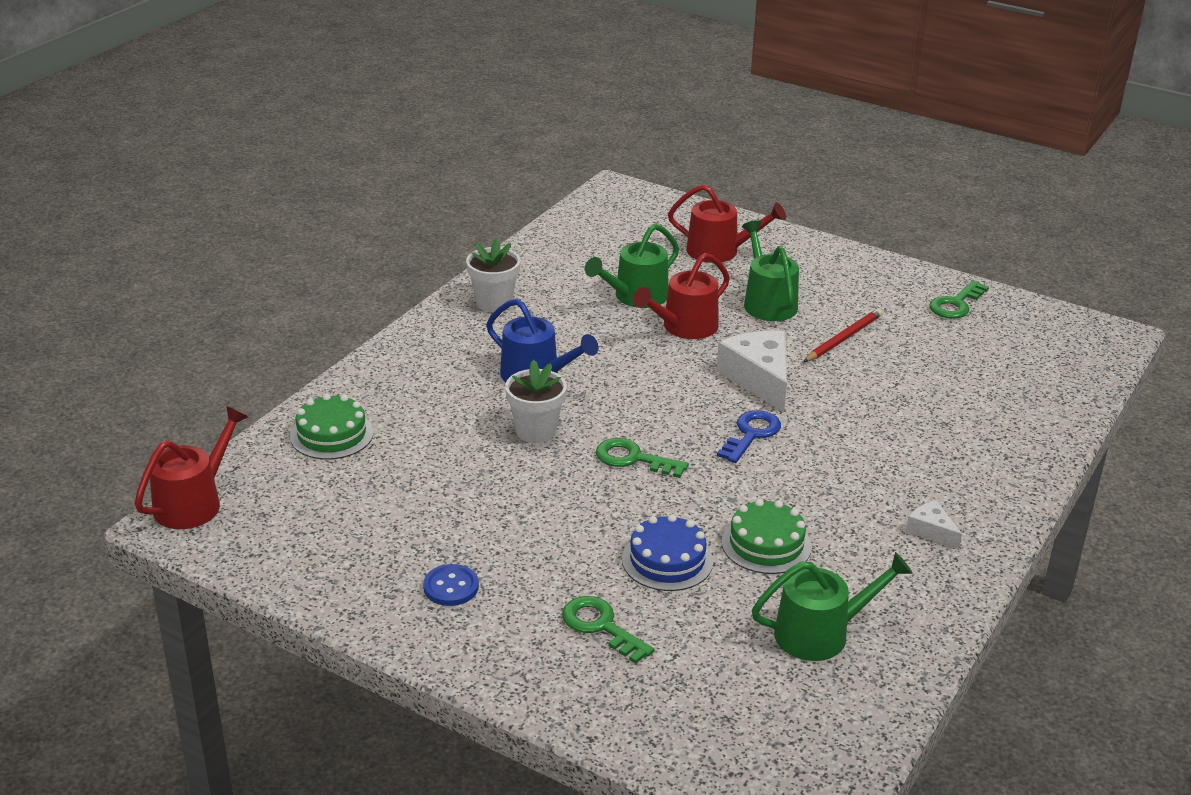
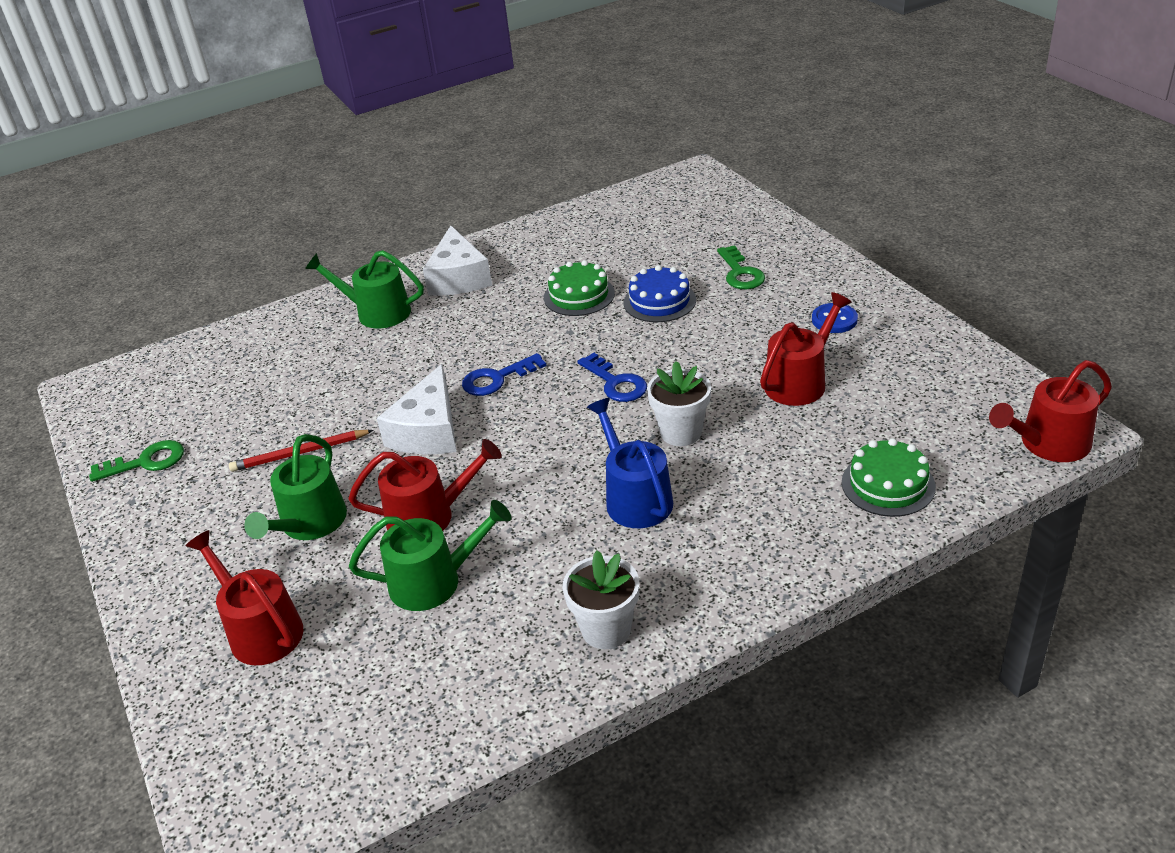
camera: 145 degrees left, 5 degrees up
green key [596,438,689,478] -> blue key [577,353,647,402]
green watering can [752,552,913,661] -> green watering can moved to [305,250,424,328]
white cheese [906,500,962,550] -> white cheese [423,225,492,296], size x1.96
none -> red watering can [760,292,852,406]

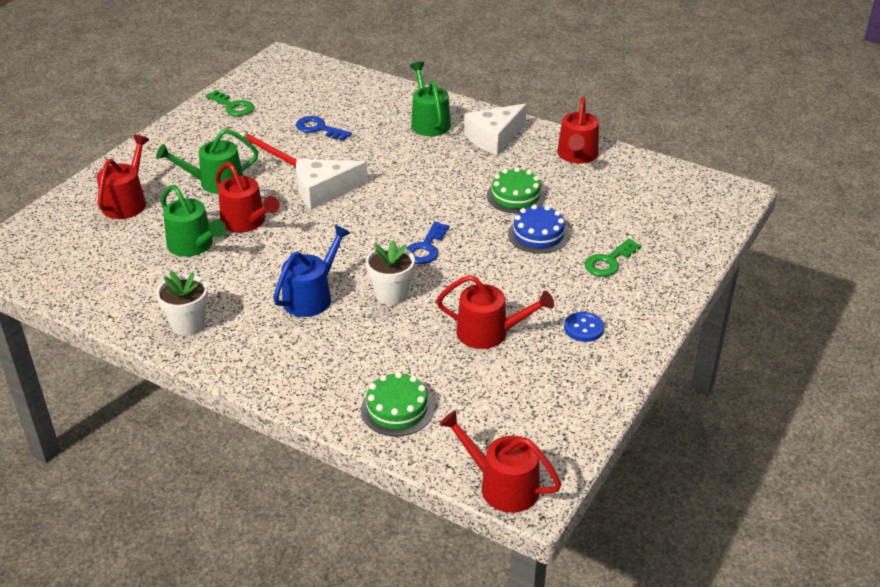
camera: 55 degrees right, 0 degrees up
blue key [462,353,546,396] -> blue key moved to [296,116,352,141]
none -> red watering can [557,97,599,164]

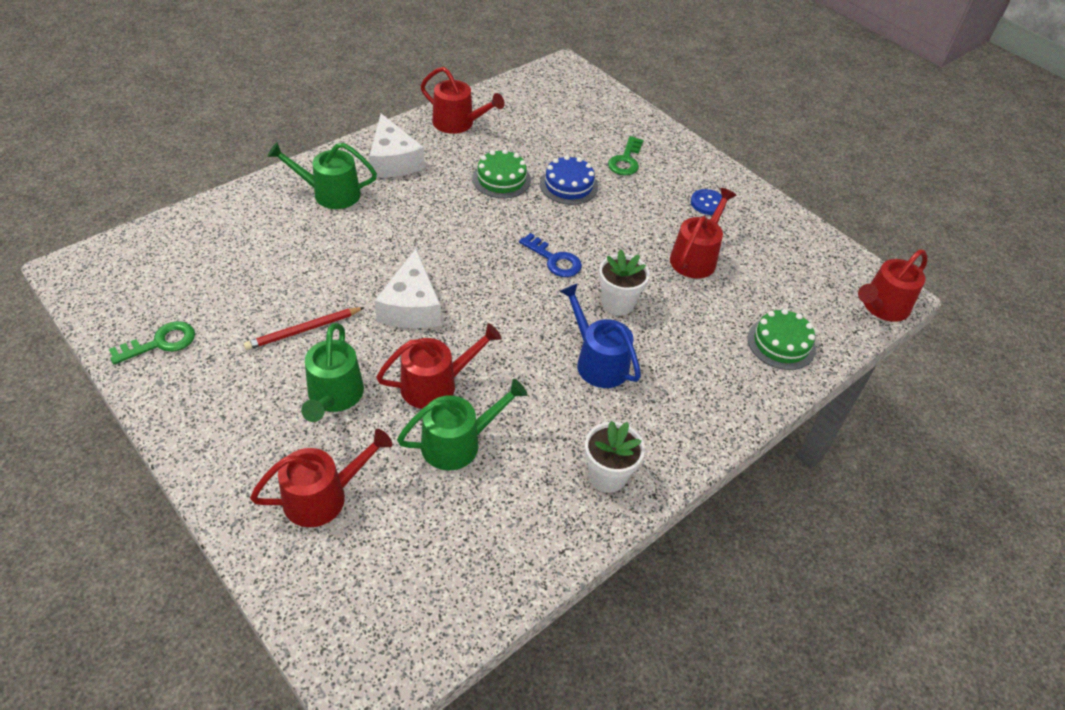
camera: 75 degrees left, 10 degrees up
red watering can [97,135,149,219] -> red watering can turned 120 degrees clockwise [250,429,392,527]
blue key [296,116,352,141] -> none
green key [584,238,642,277] -> green key turned 45 degrees clockwise [608,136,643,176]

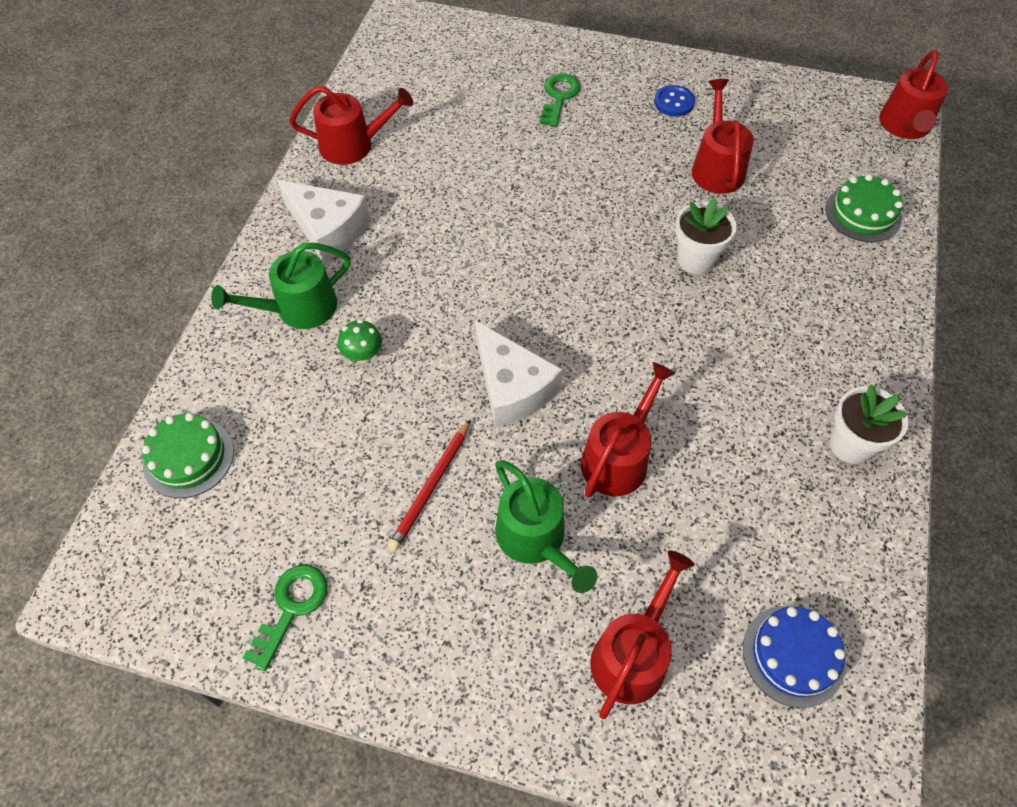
camera: 30 degrees left, 10 degrees up
green watering can [397,379,528,470] -> none
green cake [472,149,531,198] -> green cake moved to [142,413,234,498]
blue key [519,233,582,277] -> none
blue cake [540,155,598,205] -> blue cake moved to [743,606,846,708]
blue watering can [560,283,641,388] -> none
green key [608,136,643,176] -> green key turned 150 degrees counterclockwise [539,74,581,127]
none -> green mushroom [338,319,382,363]

